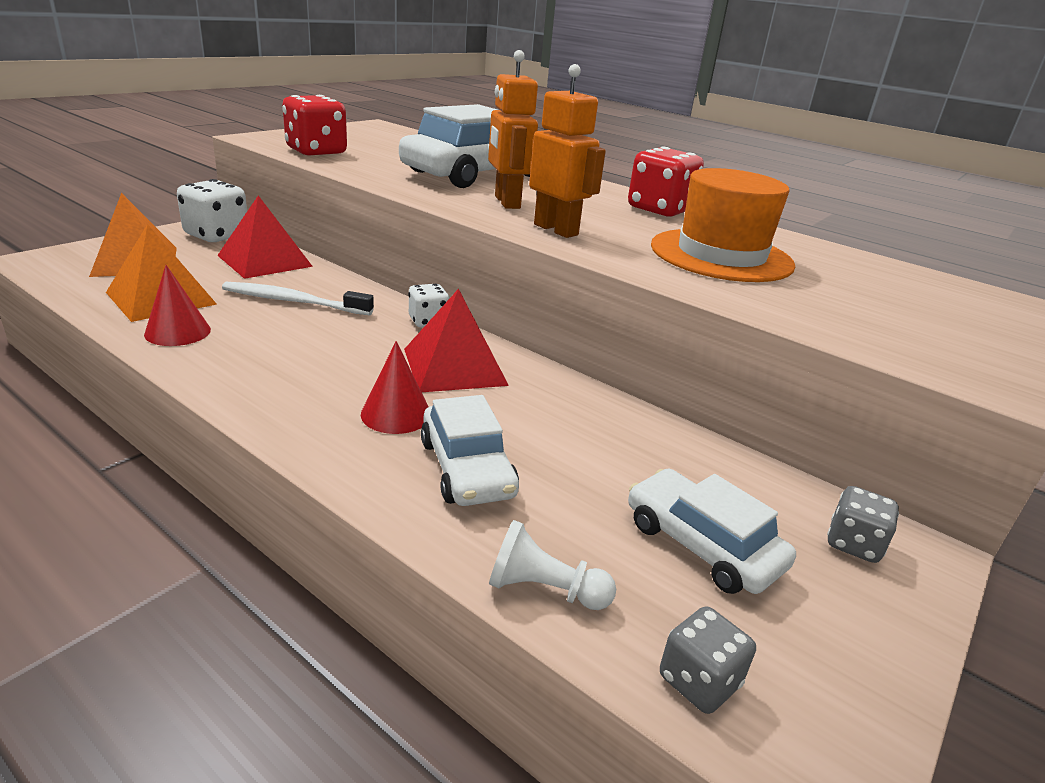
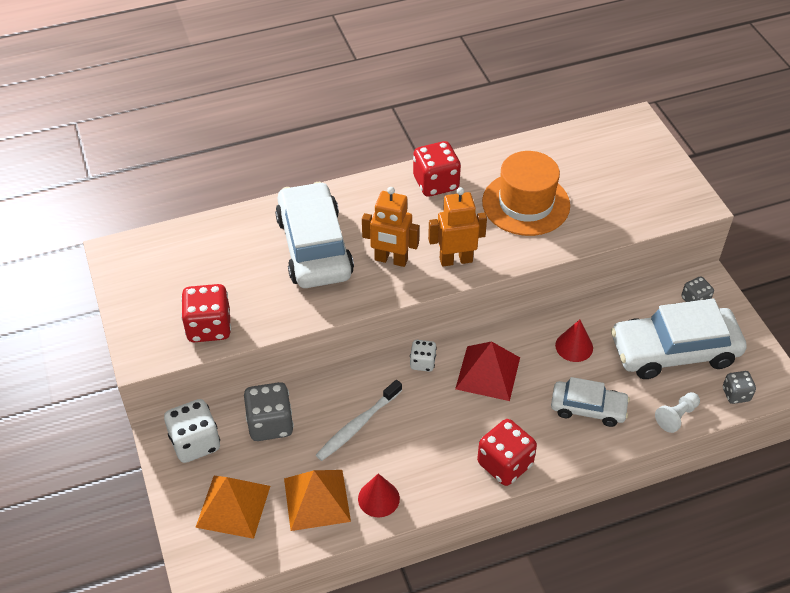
camera: 55 degrees left, 20 degrees up
red pyramid [217,195,313,279] -> grey dice [244,382,294,441]
red cone [361,341,429,434] -> red cone moved to [555,320,593,362]
white car [628,469,796,594] -> white car [611,298,747,379], size x1.75
none -> red dice [477,419,537,486]

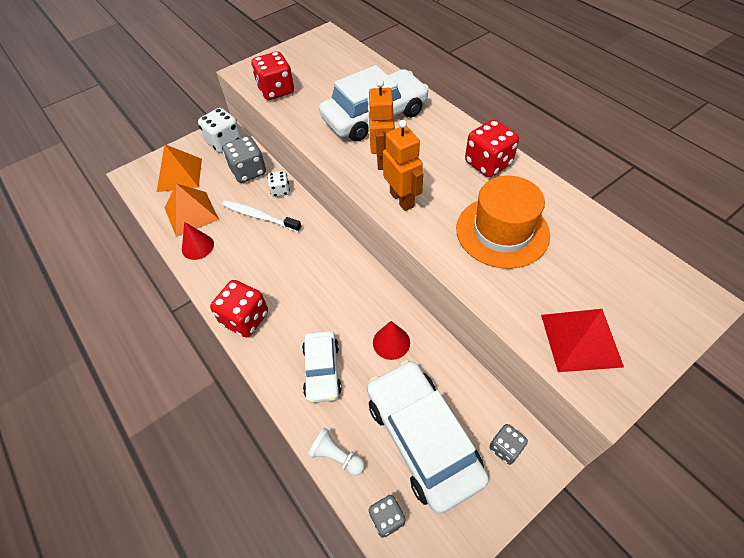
camera: 75 degrees right, 5 degrees up
white dice [410,340,437,372] -> white dice moved to [267,171,290,197]
red pyramid [455,341,520,401] -> red pyramid moved to [541,309,624,372]

